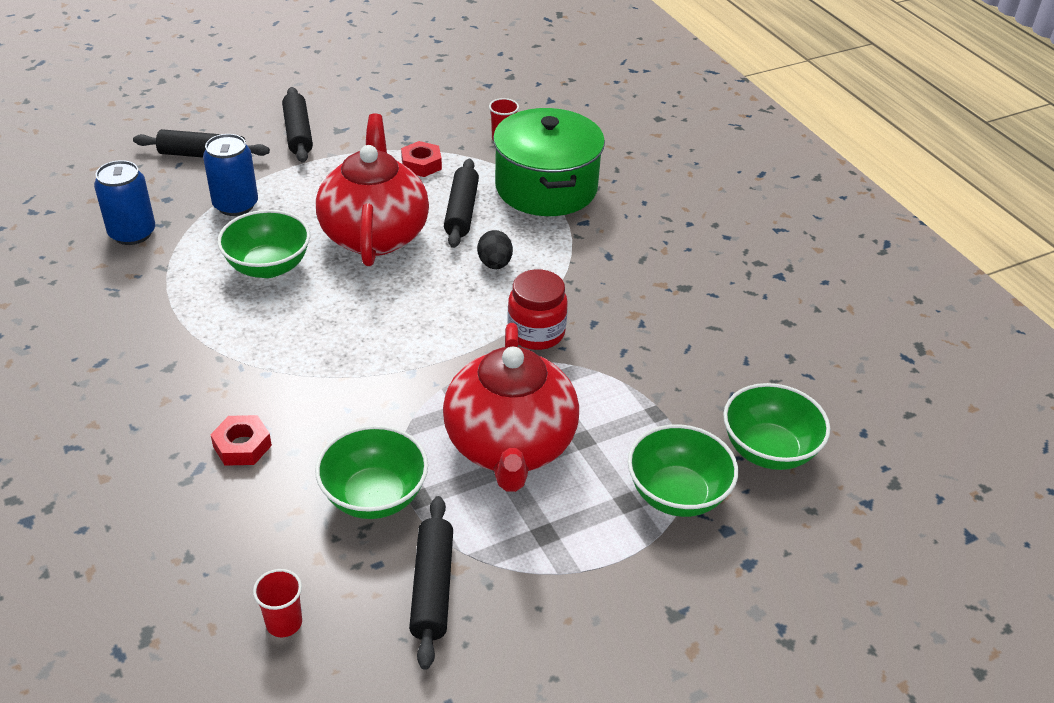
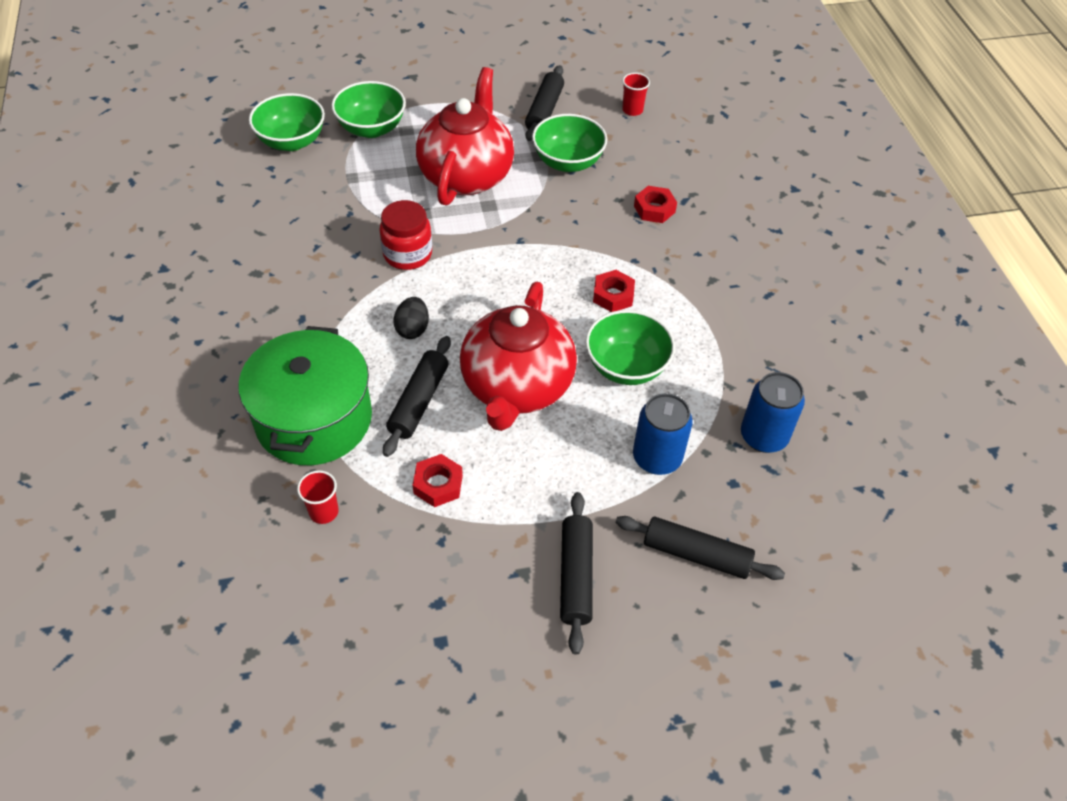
camera: 165 degrees left, 10 degrees up
none -> red nut [593,270,635,312]

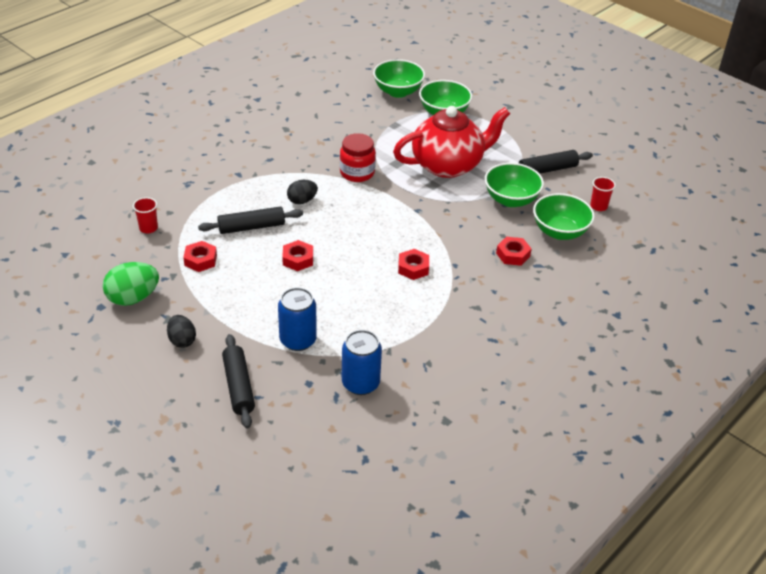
camera: 55 degrees right, 10 degrees down
green pot [238,326,372,465] -> none
red teapot [460,282,577,431] -> red nut [282,240,313,271]
black rolling pin [560,492,593,654] -> black egg [167,315,196,348]
green bowl [585,310,675,385] -> green bowl moved to [533,193,595,240]
none -> green egg [103,262,159,306]

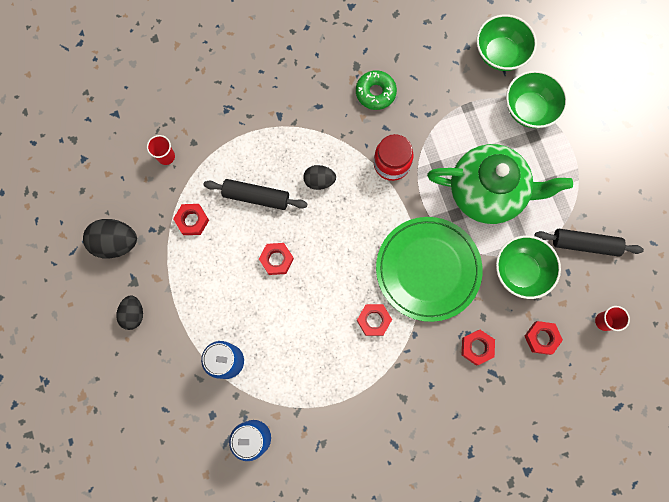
camera: 30 degrees right, 35 degrees up
green egg [103,262,159,306] -> black egg [83,219,137,259]
black rolling pin [222,334,255,429] -> none
red teapot [393,106,510,178] -> green teapot [427,144,573,224]
green bowl [533,193,595,240] -> red nut [525,321,563,355]
none -> green donut [356,70,397,110]
none -> green plate [376,217,482,322]

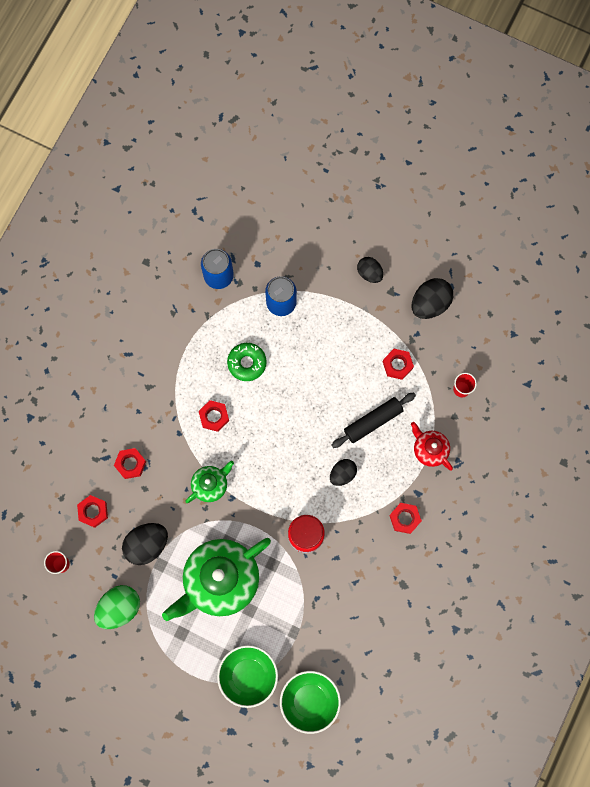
camera: 135 degrees right, 0 degrees up
red nut [259,243,294,275] -> red nut moved to [389,503,422,534]
green donut [356,70,397,110] -> green donut moved to [227,343,267,381]
green plate [376,217,482,322] -> green teapot [185,461,234,503]
green bowl [496,235,561,299] -> black egg [122,523,168,565]
black rolling pin [534,229,644,257] -> green egg [94,585,140,629]
none -> red teapot [411,422,453,471]

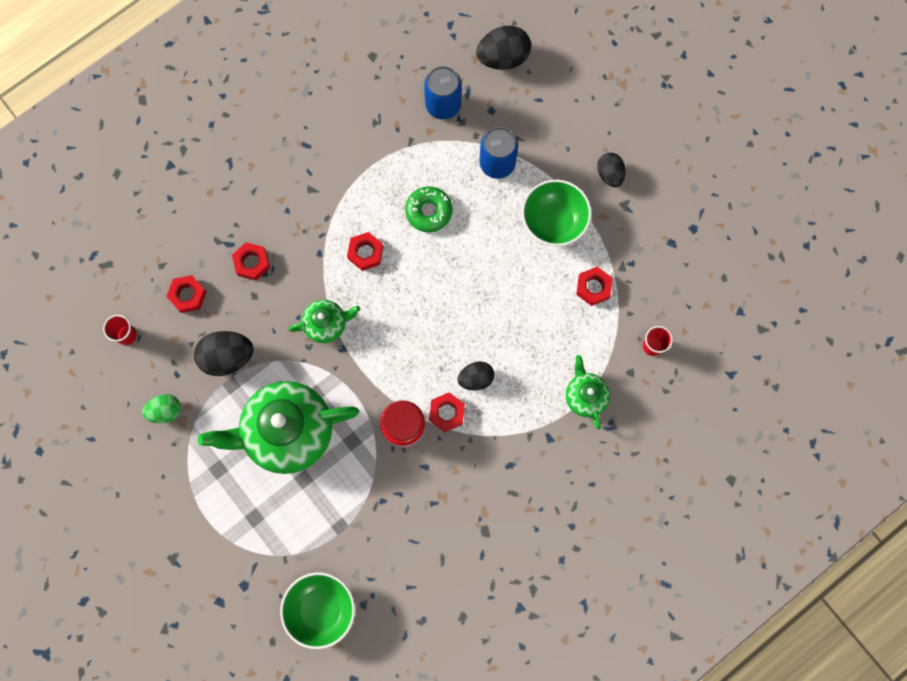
camera: 25 degrees right, 0 degrees up
green egg [94,585,140,629] -> green egg [142,394,181,423], size x0.64
green bowl [217,645,278,708] -> green bowl moved to [522,180,591,246]
black rolling pin [331,393,416,448] -> none
red nut [389,503,422,534] -> red nut moved to [429,392,465,432]
red teapot [411,422,453,471] -> green teapot [566,355,610,429]
black egg [412,278,453,319] -> black egg moved to [476,26,531,70]

